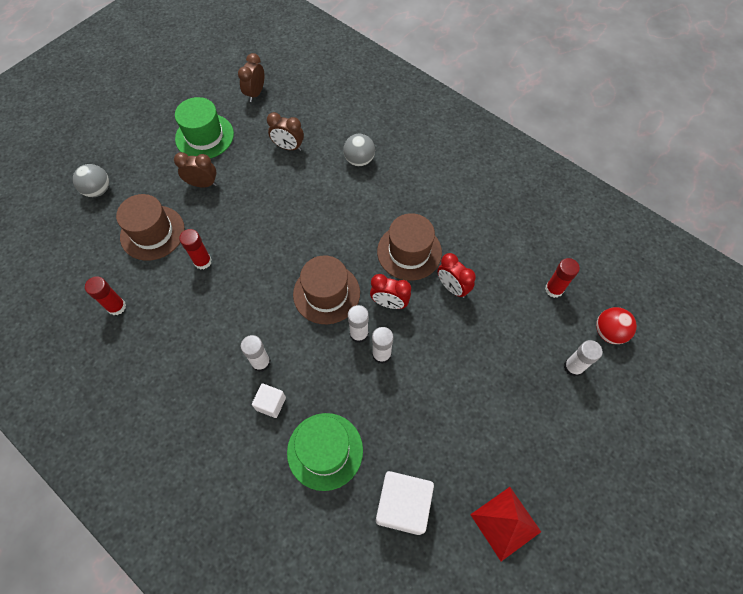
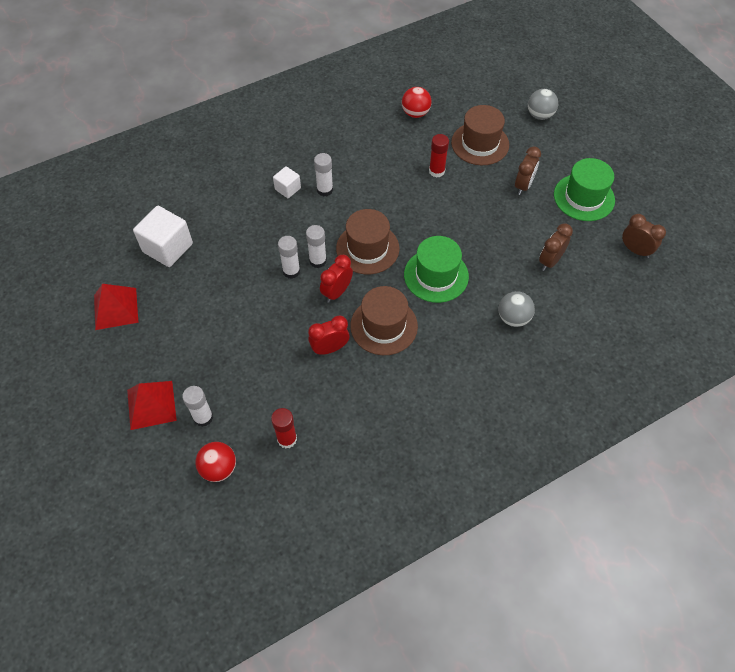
camera: 110 degrees right, 5 degrees down
red glue stick [85,276,126,315] -> red ball [402,87,431,118]
green hat [287,413,363,491] -> green hat moved to [404,236,469,303]
none -> red pyramid [127,381,177,430]

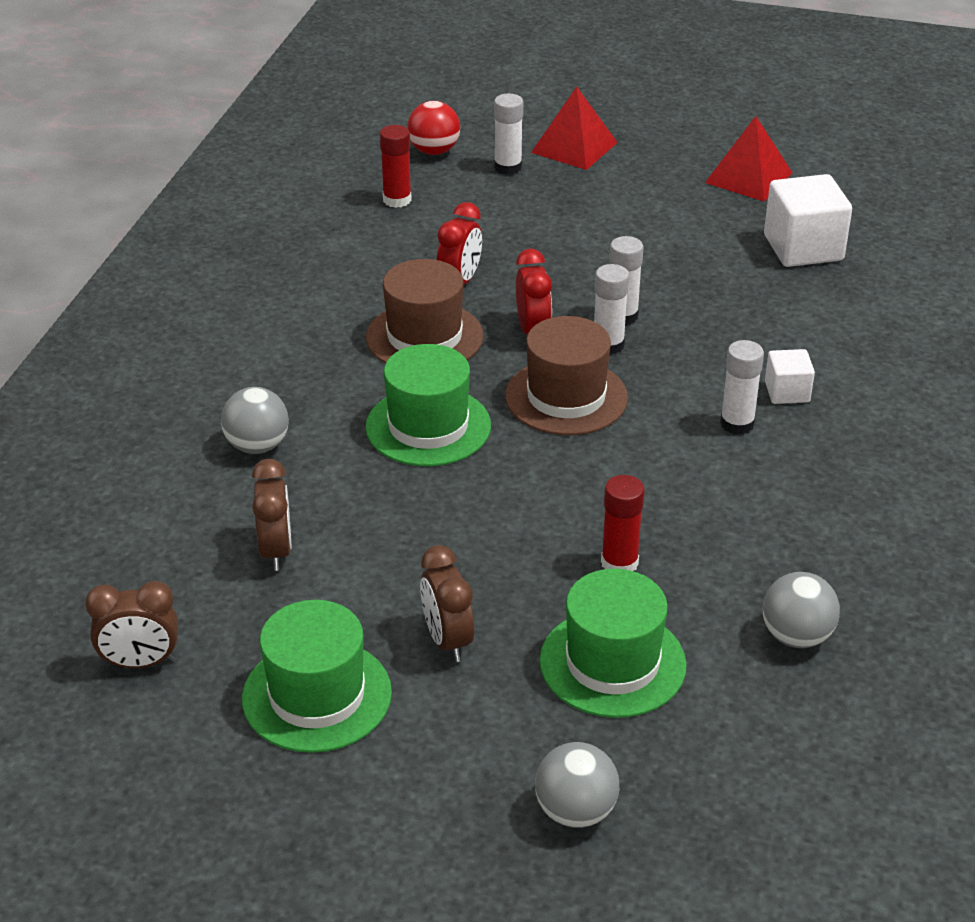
camera: 135 degrees right, 20 degrees down
red ball [402,87,431,118] -> grey ball [763,572,840,648]
brown hat [451,105,509,165] -> green hat [540,569,687,718]

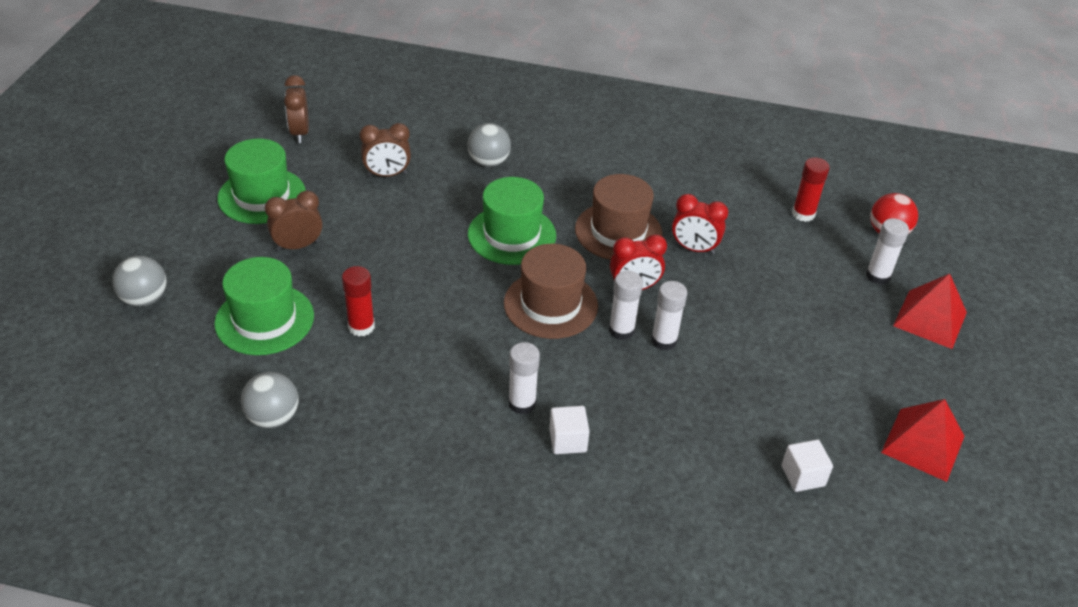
camera: 85 degrees right, 5 degrees up
white cube [764,174,852,267] -> white cube [781,440,833,492], size x0.55

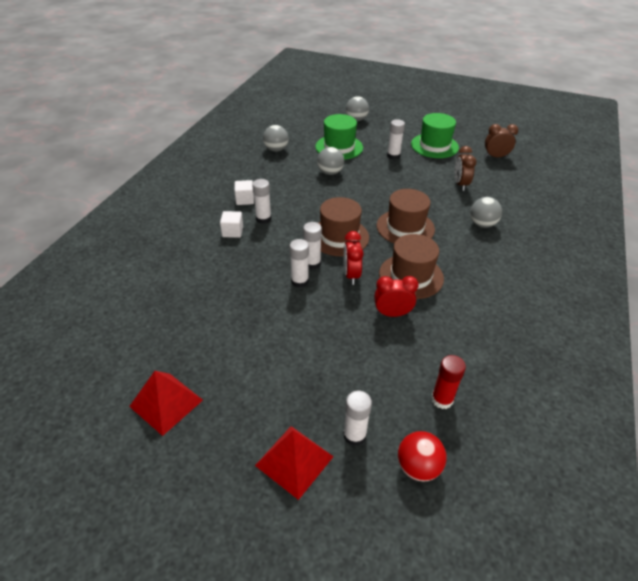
camera: 100 degrees right, 0 degrees up
brown clock [265,190,322,251] -> white glue stick [387,119,405,160]
red glue stick [342,266,375,336] -> grey ball [317,147,344,175]
green hat [468,177,556,265] -> brown hat [376,189,435,243]
red clock [672,194,728,254] -> red clock turned 60 degrees clockwise [374,276,419,317]
white cube [781,440,833,492] -> white cube moved to [234,180,254,205]

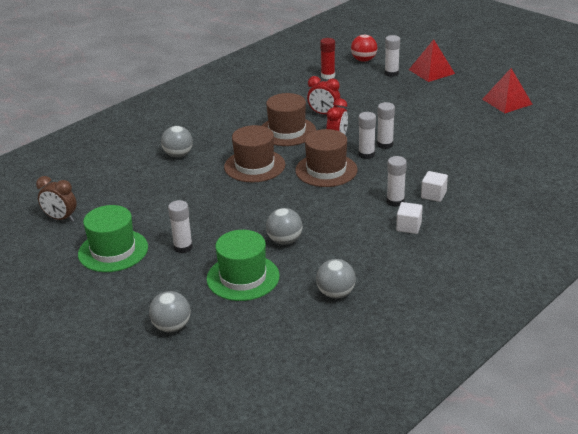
camera: 155 degrees left, 10 degrees down
brown clock [454,146,476,191] -> none

